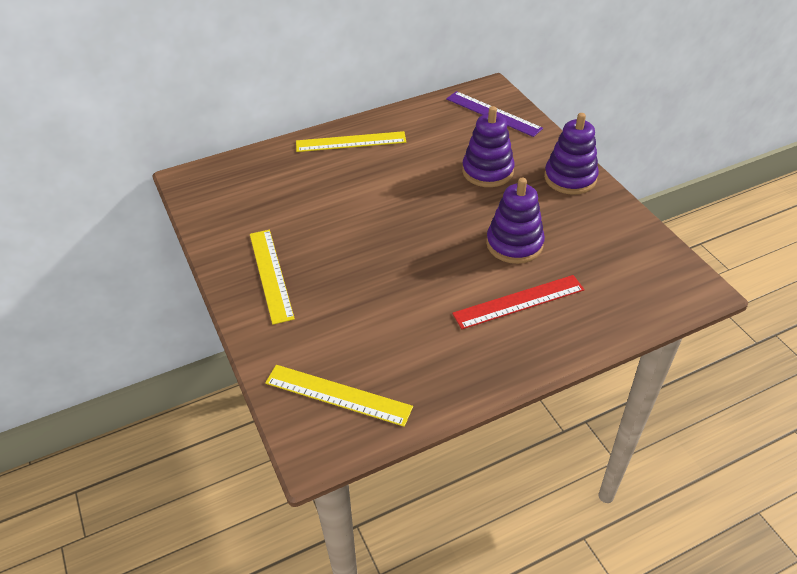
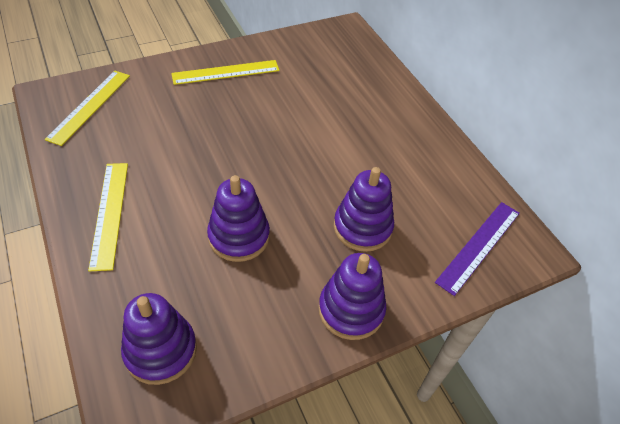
camera: 85 degrees right, 5 degrees up
yellow ruler [296,131,406,152] -> yellow ruler moved to [88,163,128,271]
red ruler [452,275,585,329] -> none
none -> purple stacking toy [121,293,197,385]

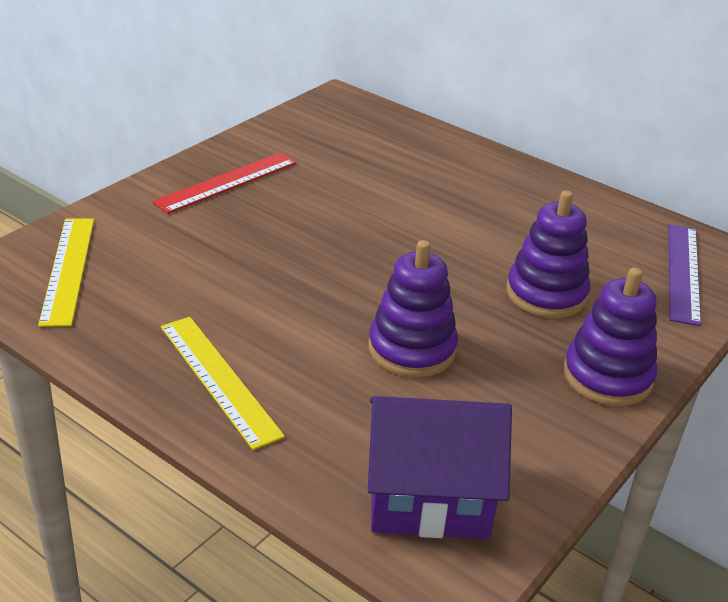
camera: 25 degrees left, 15 degrees down
purple stacking toy [121,293,197,385] -> purple house [368,396,512,539]
yellow ruler [171,60,280,85] -> red ruler [152,153,296,214]

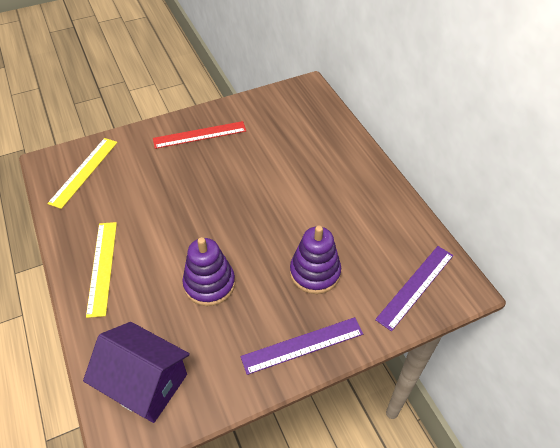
camera: 30 degrees right, 15 degrees up
purple stacking toy [563,268,657,406] -> purple ruler [241,317,363,375]

